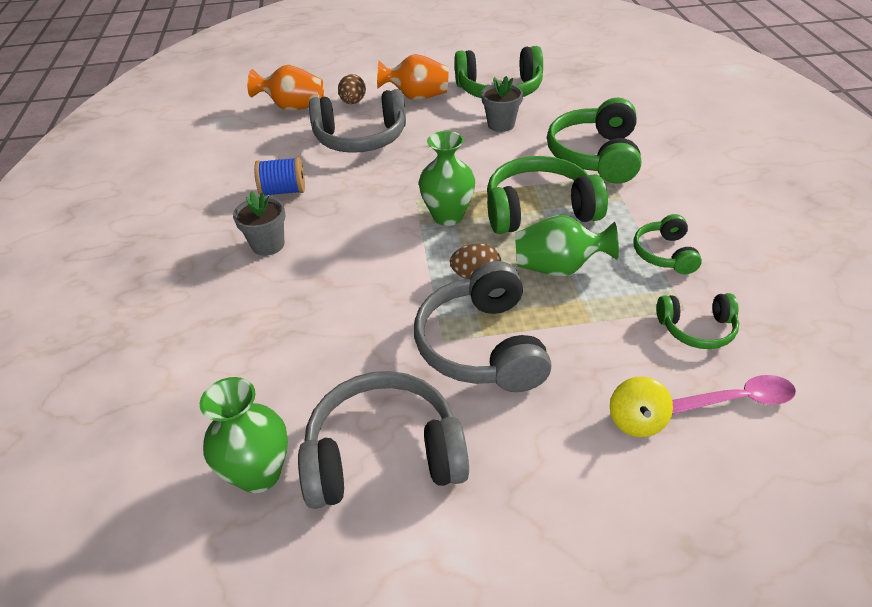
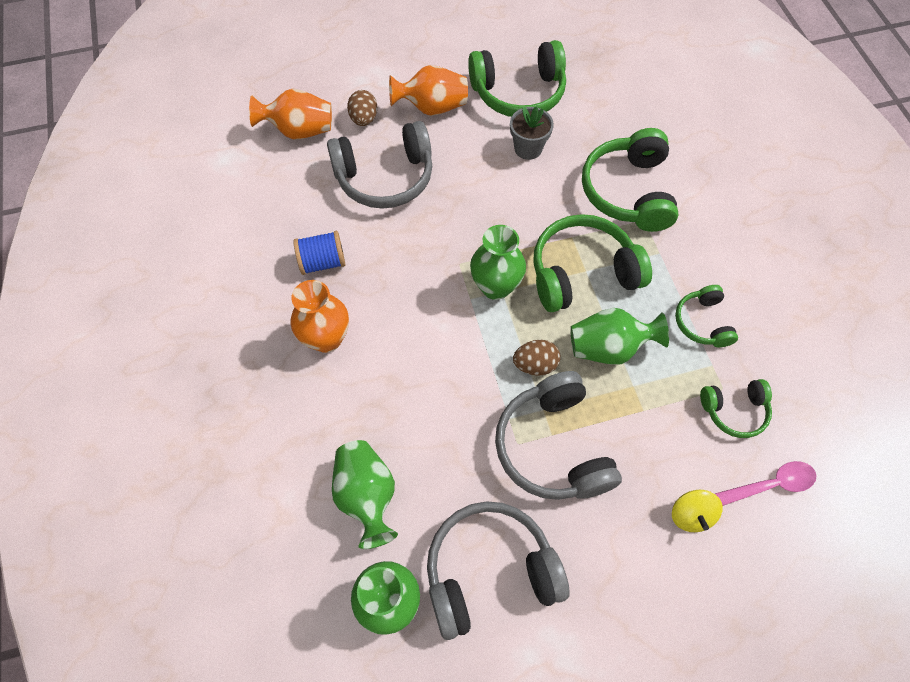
camera: 10 degrees left, 20 degrees up
grey flower pot [233,191,286,256] -> orange vase [291,280,349,353]
none -> green vase [332,440,398,549]

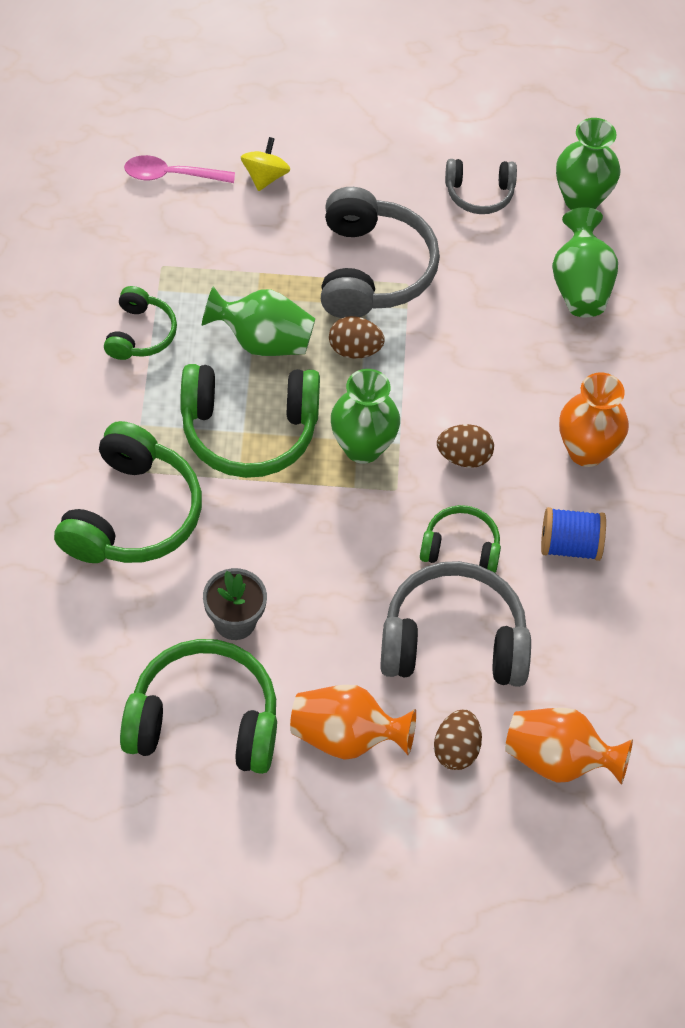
camera: 165 degrees left, 5 degrees down
grey headphones [427,501,569,640] -> grey headphones [445,159,517,214], size x0.55
green headphones [700,379,772,438] -> green headphones moved to [420,505,501,573]
none -> brown egg [437,424,494,468]

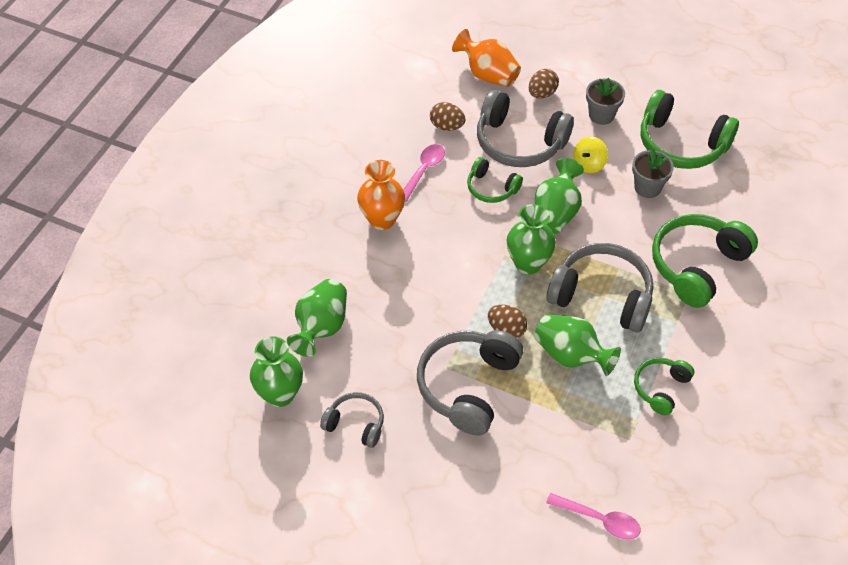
camera: 155 degrees left, 5 degrees down
green headphones [180,364,320,478] -> grey headphones [547,243,653,333]
yellow spinning top [241,137,290,191] -> yellow spinning top moved to [573,136,608,173]
orange vase [290,685,416,760] -> grey flower pot [586,78,625,125]
brown egg [437,424,494,468] -> brown egg moved to [430,102,465,131]
blue spool [541,507,606,561] -> pink spoon [403,144,445,202]
none -> green vase [535,158,584,234]

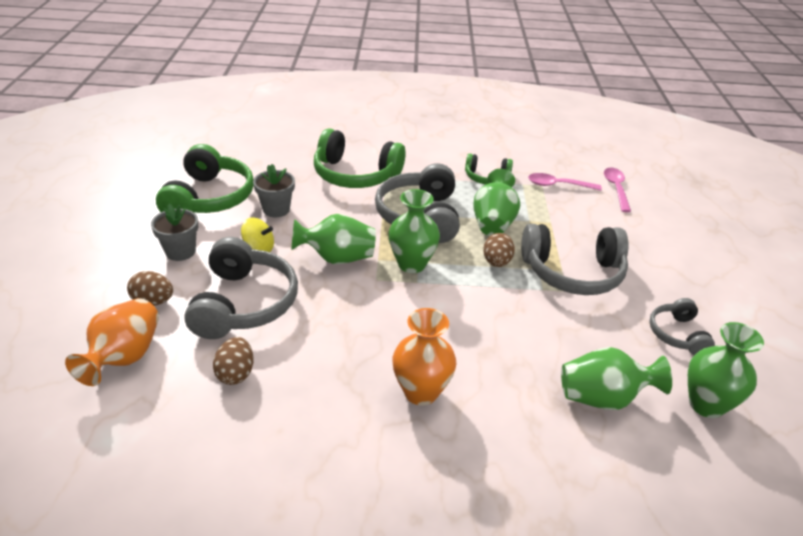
camera: 115 degrees left, 15 degrees down
pink spoon [403,144,445,202] -> pink spoon moved to [528,173,602,191]
green headphones [467,157,523,203] -> none

